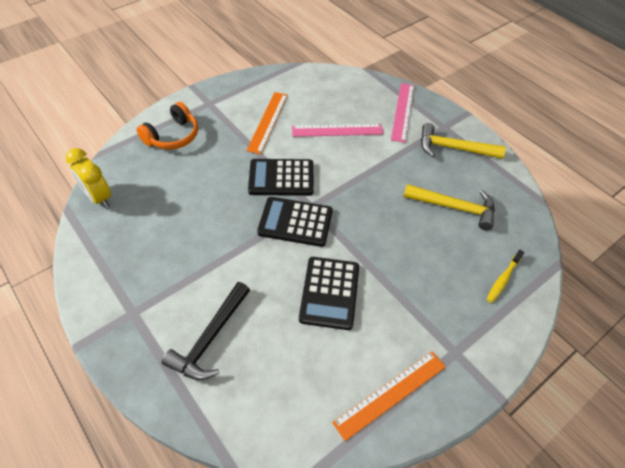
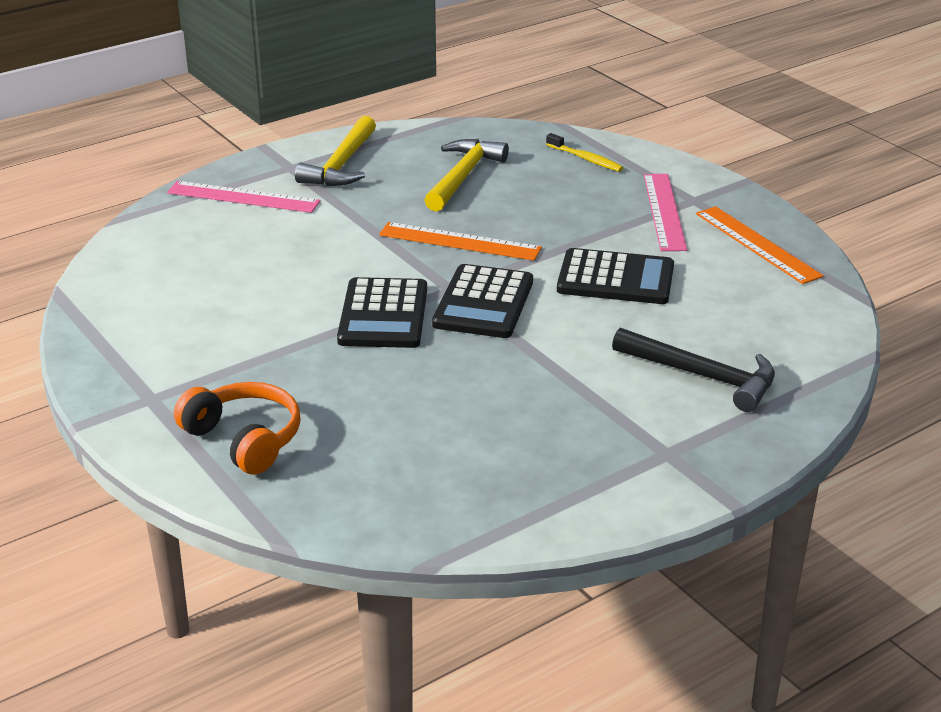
camera: 85 degrees left, 20 degrees down
yellow clock [66,148,111,208] -> none
orange ruler [246,92,288,154] -> orange ruler moved to [379,222,542,261]
pink ruler [292,124,383,137] -> pink ruler moved to [644,174,687,251]

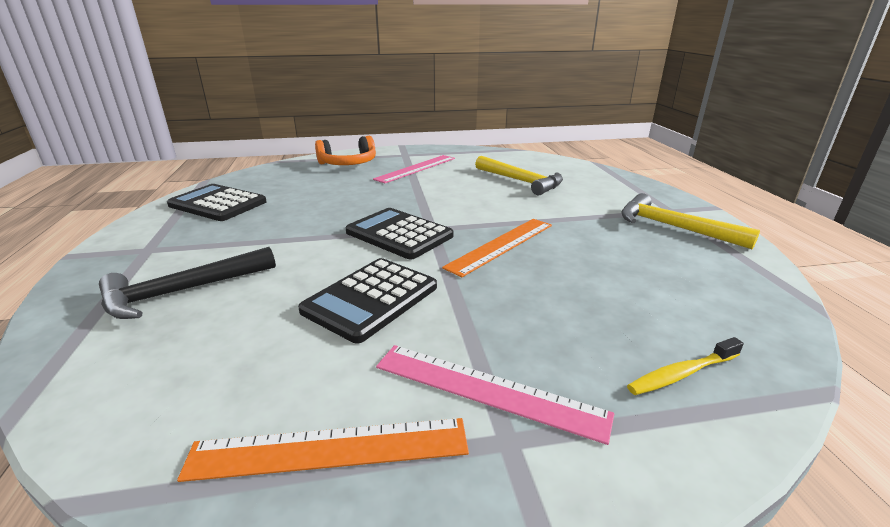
camera: 115 degrees right, 5 degrees down
pink ruler [167,181,321,213] -> pink ruler moved to [373,155,455,183]
black calculator [337,277,427,348] -> black calculator moved to [167,184,267,221]
yellow hammer [424,139,509,212] -> yellow hammer moved to [475,156,563,196]

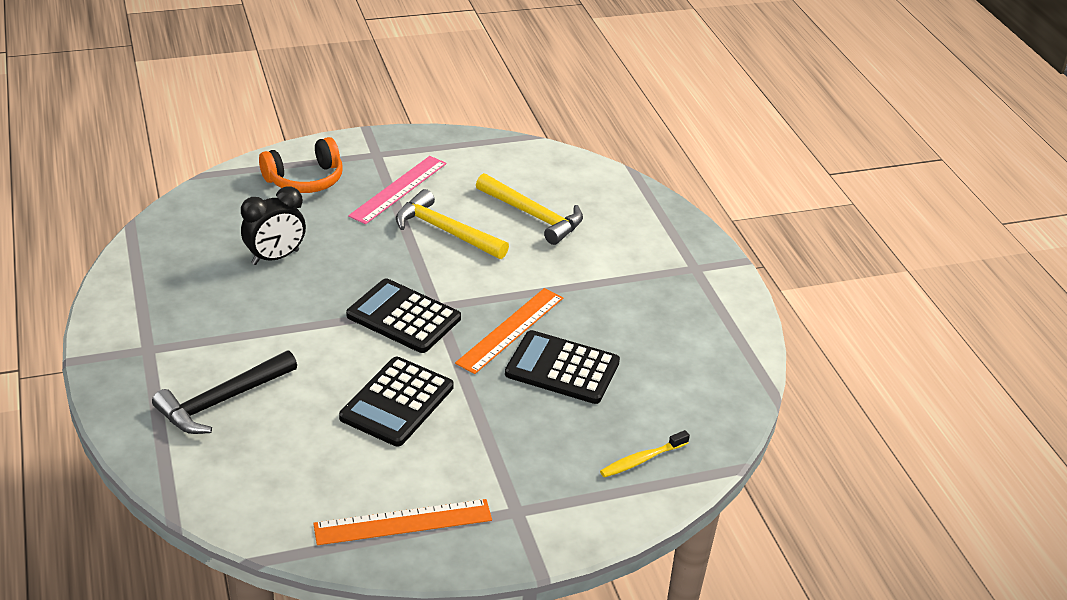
camera: 10 degrees left, 10 degrees up
black calculator [167,184,267,221] -> black calculator moved to [505,330,620,404]
pink ruler [376,345,614,445] -> none
yellow hammer [621,193,760,249] -> yellow hammer moved to [396,189,509,259]
none -> black clock [241,187,306,265]

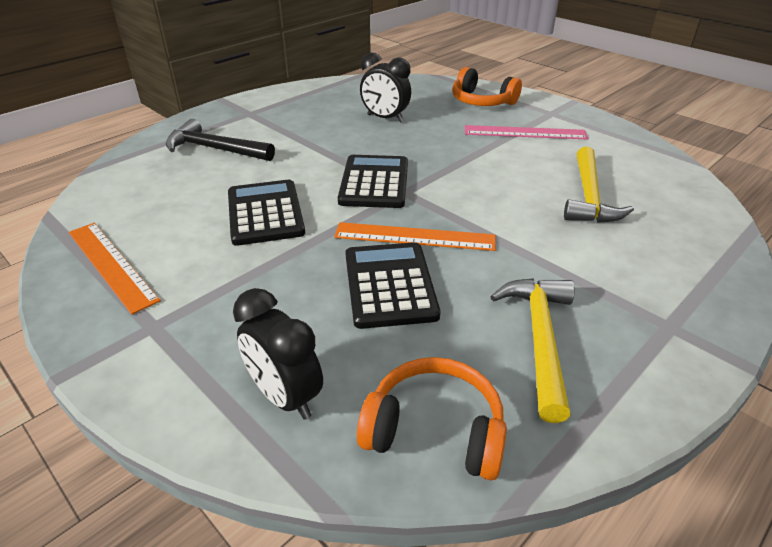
camera: 65 degrees right, 0 degrees up
black calculator [339,357,454,447] -> black calculator turned 75 degrees clockwise [228,180,305,246]
yellow hammer [396,189,509,259] -> yellow hammer moved to [490,278,575,423]
yellow toothbrush [600,430,690,478] -> black clock [233,288,323,420]
none -> orange headphones [357,357,507,481]

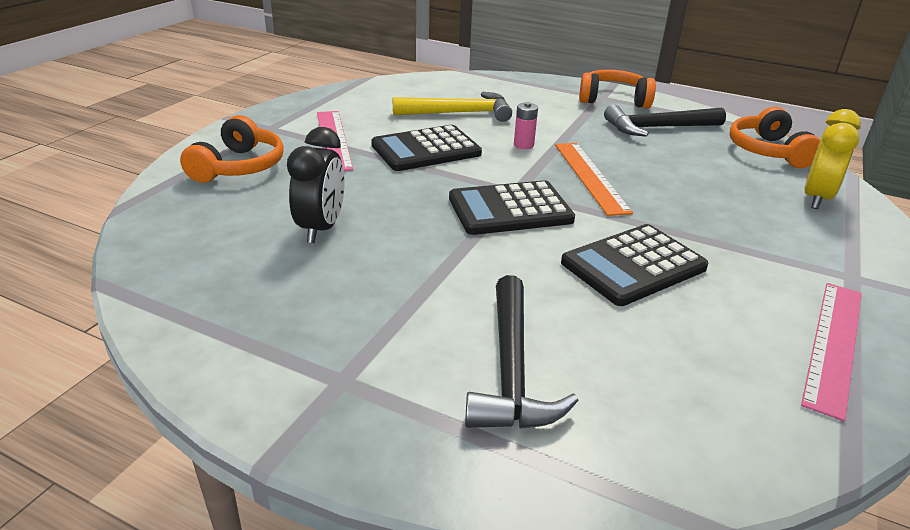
camera: 110 degrees left, 5 degrees down
orange ruler [69,223,161,314] -> pink ruler [801,283,862,421]
black clock [233,288,323,420] -> yellow clock [804,109,861,209]
black calculator [345,242,440,329] -> black calculator moved to [371,125,482,171]
yellow hammer [490,278,575,423] -> black hammer [604,104,726,137]
none -> pink battery [514,102,538,149]
none -> orange headphones [579,70,656,108]

